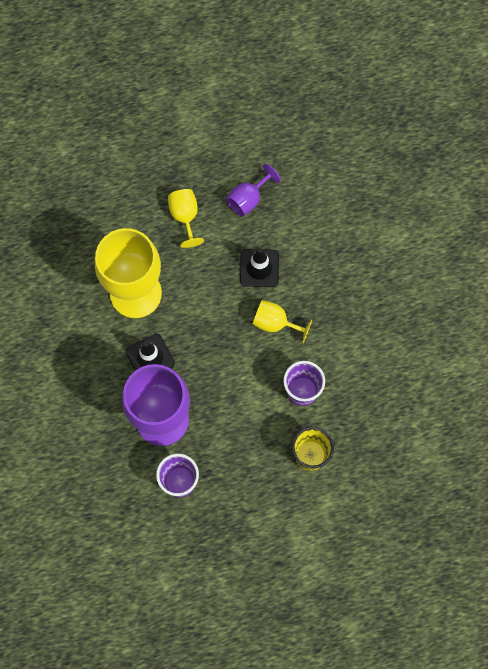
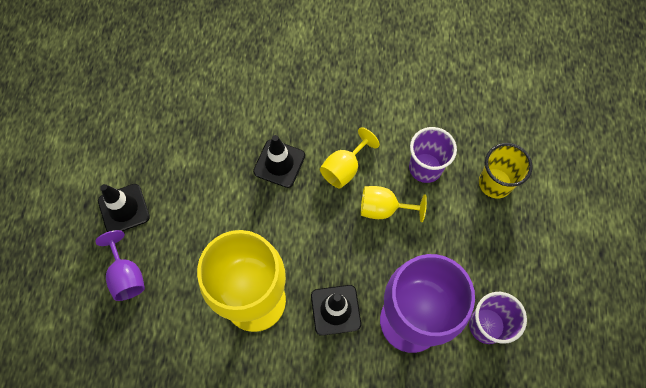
camera: 70 degrees left, 5 degrees down
yellow goblet [168,189,204,248] -> yellow goblet moved to [361,186,427,222]
purple goblet [226,164,281,217] -> purple goblet moved to [95,230,145,301]
none -> black traffic cone [98,184,150,232]

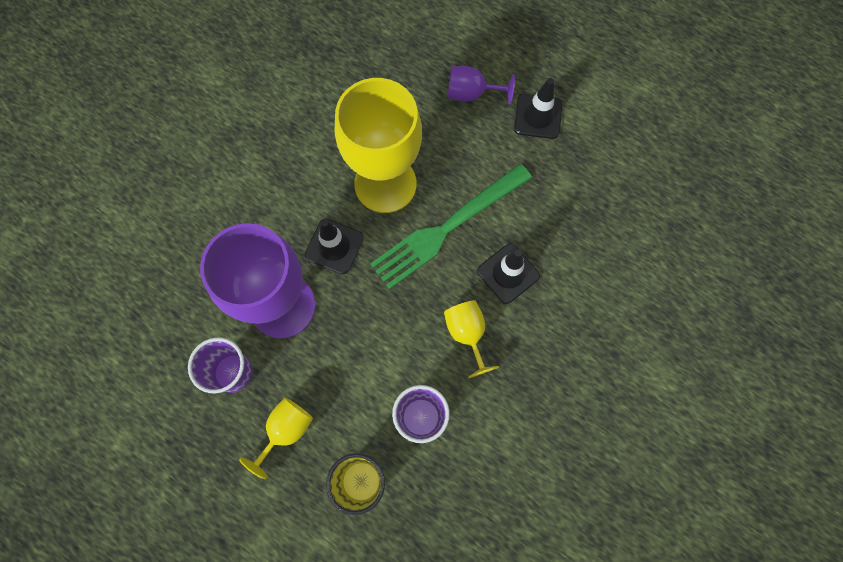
camera: 120 degrees right, 5 degrees up
yellow goblet [361,186,427,222] -> yellow goblet moved to [239,398,313,479]
none -> green fork [370,164,532,289]

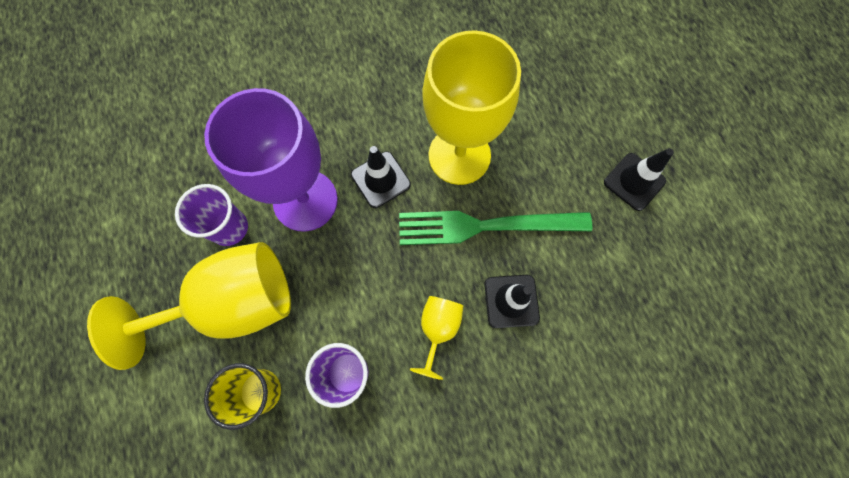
camera: 35 degrees right, 0 degrees up
yellow goblet [239,398,313,479] -> yellow goblet [87,242,291,370], size x2.13
purple goblet [448,66,515,104] -> none

